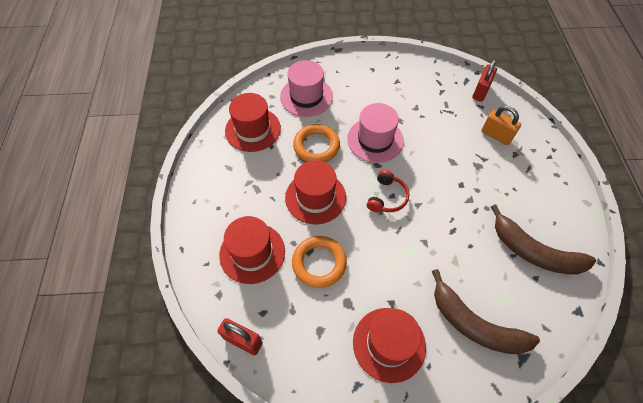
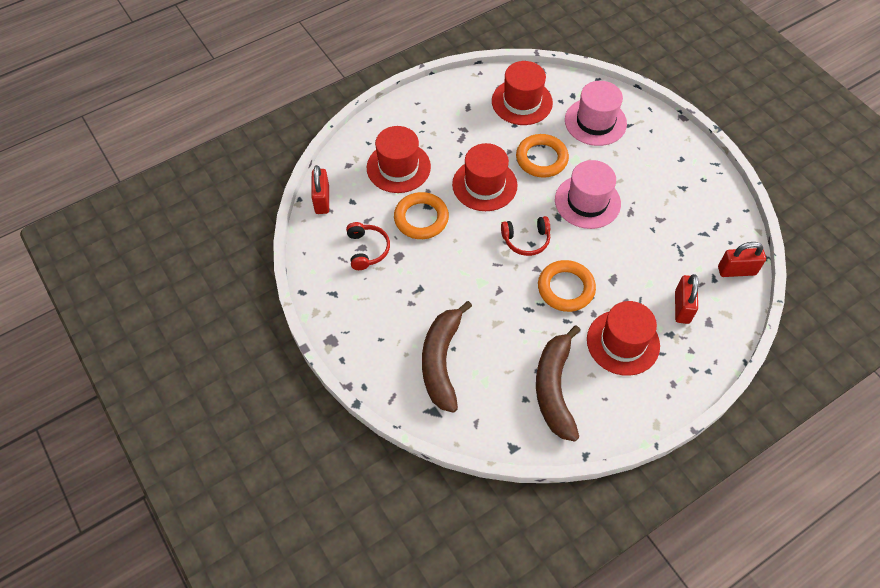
camera: 60 degrees right, 0 degrees up
red hat [353,308,426,383] -> red hat moved to [587,301,660,376]
orange padlock [481,106,521,145] -> red padlock [675,274,699,324]
none -> red headphones [346,222,390,270]
none -> orange ring [538,260,596,312]

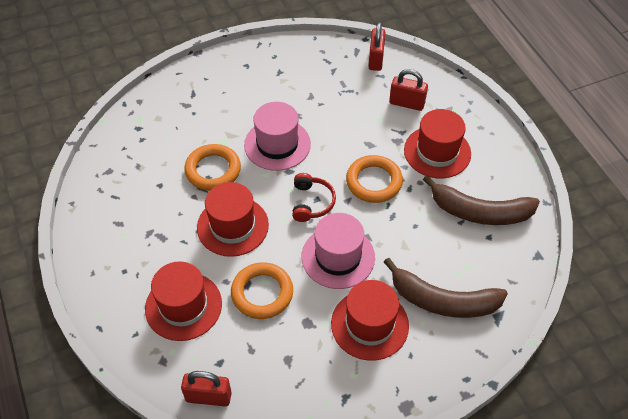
camera: 80 degrees left, 5 degrees down
red headphones [346,222,390,270] -> none
red hat [492,61,553,125] -> red hat moved to [331,280,409,361]
pink hat [565,81,627,146] -> pink hat moved to [302,213,375,289]

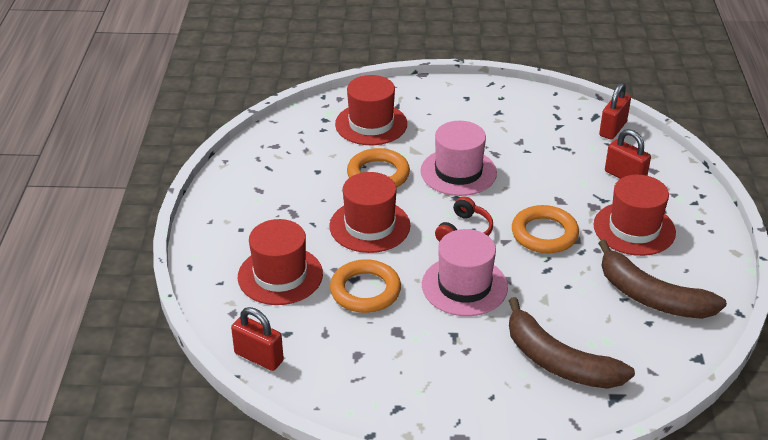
camera: 25 degrees right, 15 degrees down
red hat [331,280,409,361] -> red hat moved to [335,75,407,145]

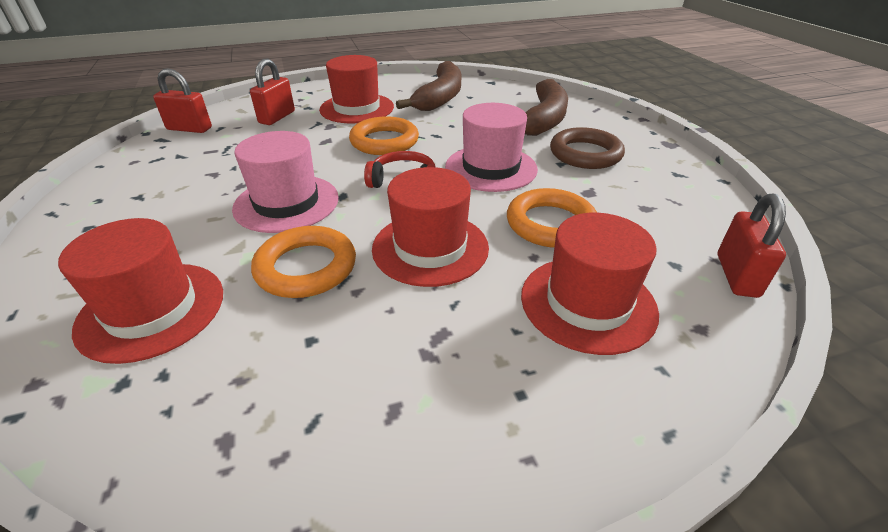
camera: 110 degrees left, 0 degrees up
none -> brown ring [550,127,625,169]

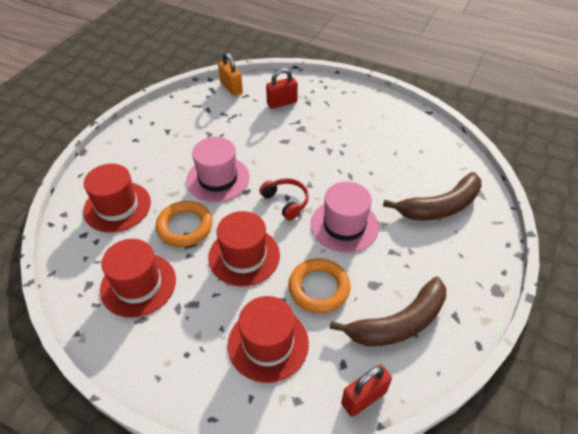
camera: 45 degrees right, 10 degrees up
red padlock [153,68,212,133] -> orange padlock [218,52,243,96]
red hat [319,55,394,124] -> red hat moved to [100,239,176,318]
orange ring [349,116,419,155] -> none
brown banana [396,61,461,111] -> brown banana moved to [329,277,446,346]
brown ring [550,127,625,169] -> none

